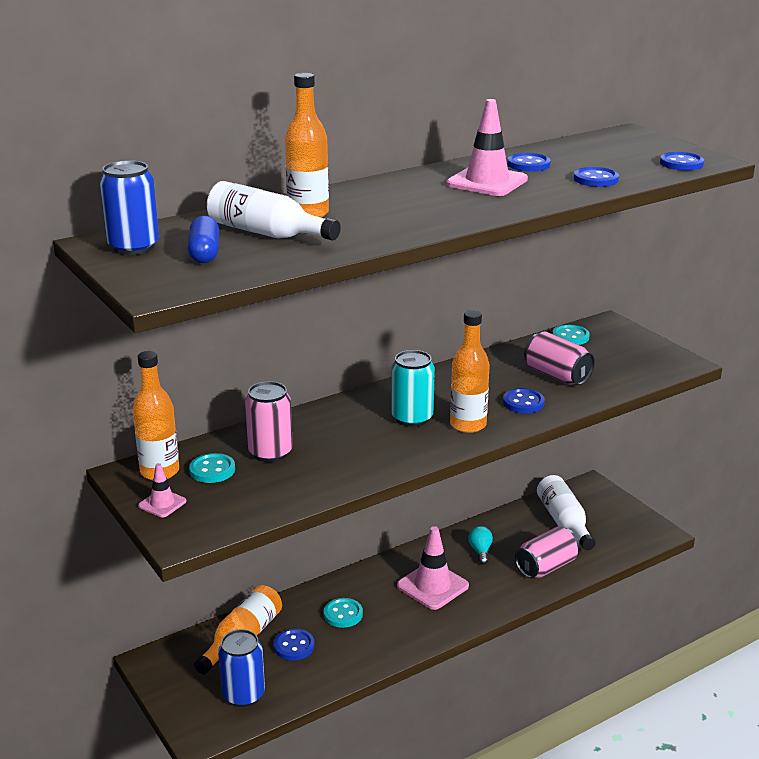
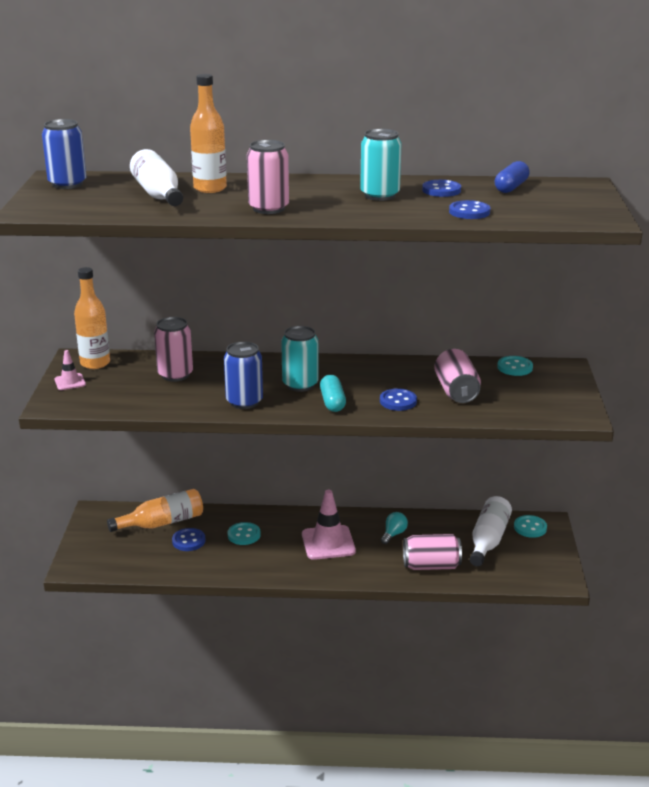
camera: 35 degrees right, 0 degrees up
blue capsule [187,216,219,263] -> blue capsule moved to [495,161,530,193]
turquoise button [189,453,235,483] -> turquoise button moved to [514,515,547,538]
blue can [218,629,265,707] -> blue can moved to [224,341,263,409]
pink traffic cone [446,99,528,196] -> turquoise can [360,129,402,201]
orange bottle [450,310,490,433] -> turquoise capsule [320,375,346,412]
blue button [660,152,704,171] -> none
none -> pink can [247,140,289,214]

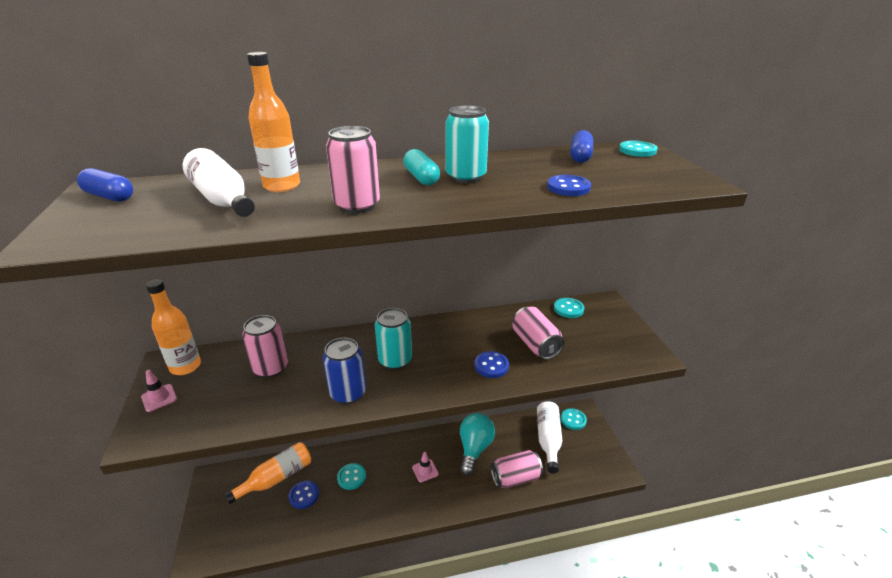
camera: 15 degrees left, 5 degrees up
blue can [42,119,86,189] -> blue capsule [77,168,133,202]
pink traffic cone [302,490,356,560] -> pink traffic cone [412,452,439,482], size x0.53
turquoise capsule [320,375,346,412] -> turquoise capsule moved to [403,149,440,185]
turquoise light bulb [381,512,408,544] -> turquoise light bulb [460,413,495,476], size x1.95
blue button [422,180,461,197] -> none
none -> turquoise button [619,140,658,157]

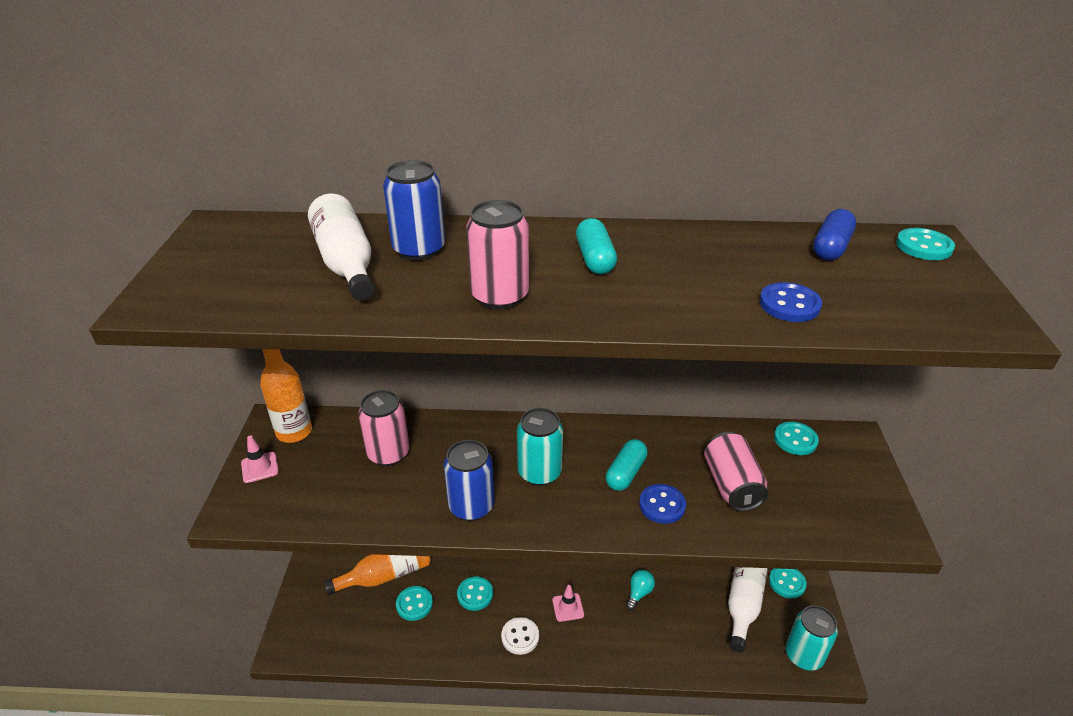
camera: 15 degrees right, 5 degrees up
blue capsule [77,168,133,202] -> none
orange bottle [247,52,300,192] -> blue can [383,160,445,261]
blue button [289,481,319,509] -> turquoise button [396,586,433,621]
turquoise can [446,105,489,183] -> turquoise can moved to [786,605,838,671]
turquoise light bulb [460,413,495,476] -> turquoise light bulb [626,570,655,611], size x0.51
pink can [491,450,543,488] -> none
none -> white button [501,617,539,655]
none -> turquoise capsule [606,439,648,491]

